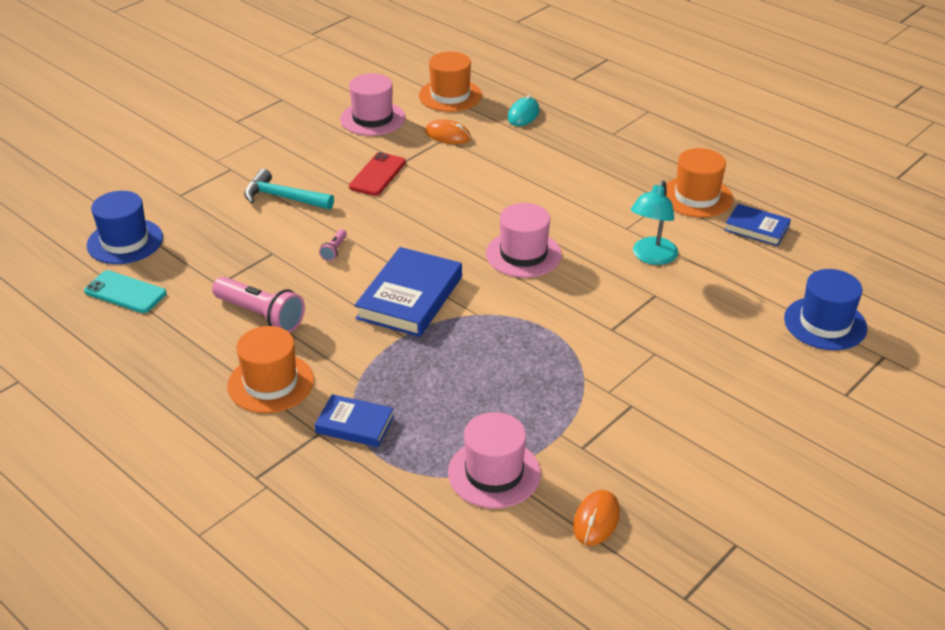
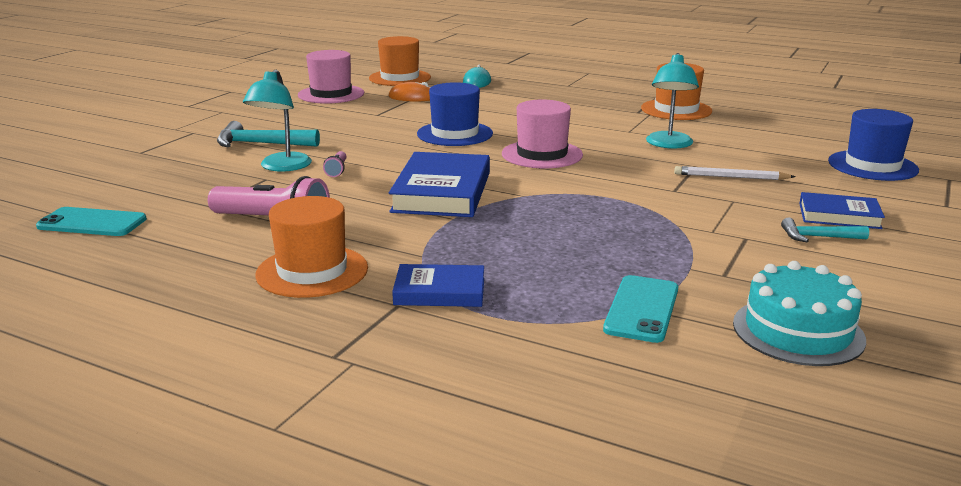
camera: 15 degrees left, 15 degrees down
blue hat [87,191,163,264] -> blue hat moved to [417,82,493,146]
red phone [349,152,406,196] -> none
pink hat [448,412,541,508] -> turquoise phone [603,275,678,343]
orange mouse [573,490,620,546] -> turquoise cake [733,261,866,366]
blue book [724,204,791,246] -> blue book moved to [799,192,885,229]
none -> turquoise lamp [243,70,312,172]
none -> white pencil [674,166,796,180]
none -> turquoise hammer [781,218,869,242]

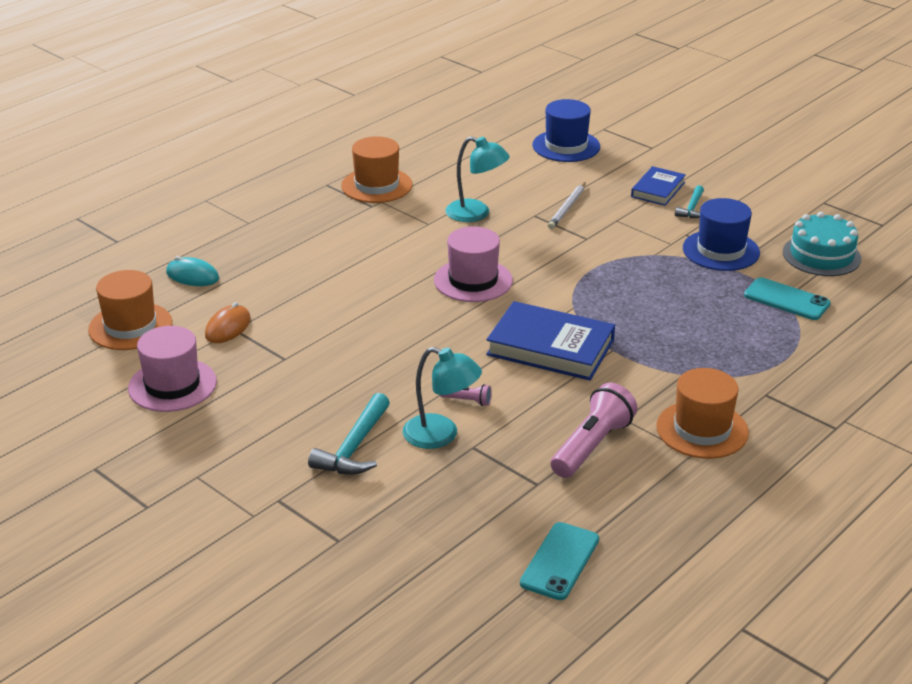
camera: 75 degrees left, 10 degrees up
blue book [392,264,484,307] -> none
blue hat [417,82,493,146] -> blue hat moved to [683,198,760,271]

